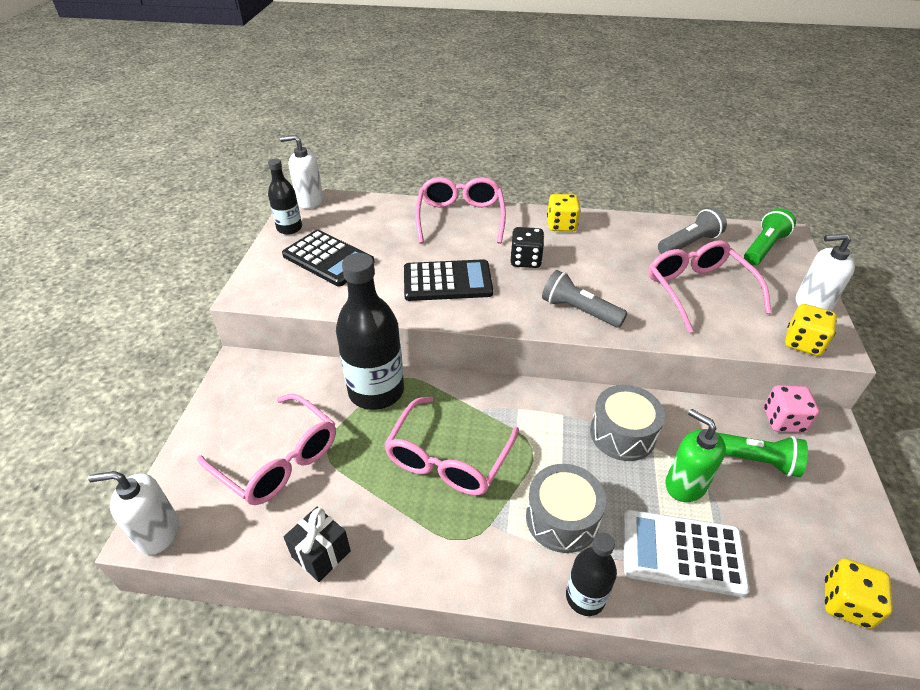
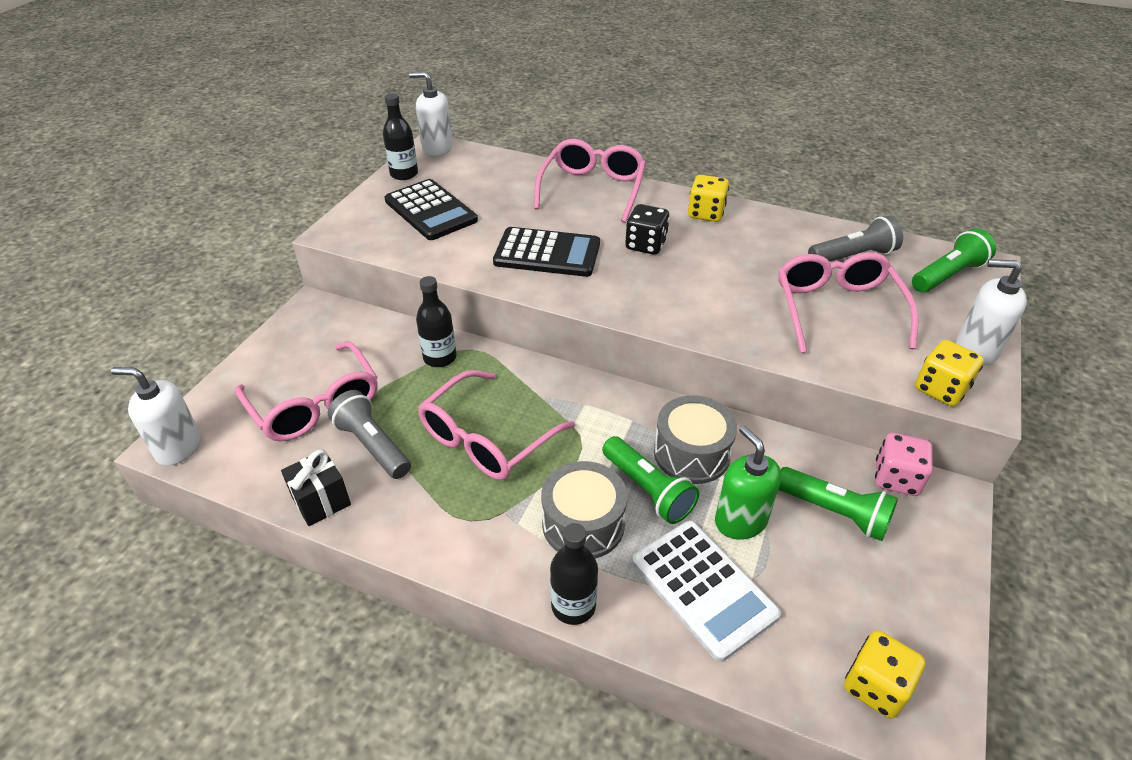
camera: 15 degrees right, 0 degrees up
black bottle [336,253,404,410] -> black bottle [416,276,456,367], size x0.54
grey flashlight [542,270,628,328] -> grey flashlight moved to [328,390,411,479]
white calculator [623,510,750,597] -> white calculator turned 150 degrees counterclockwise [632,521,781,662]
none -> green flashlight [602,436,699,524]

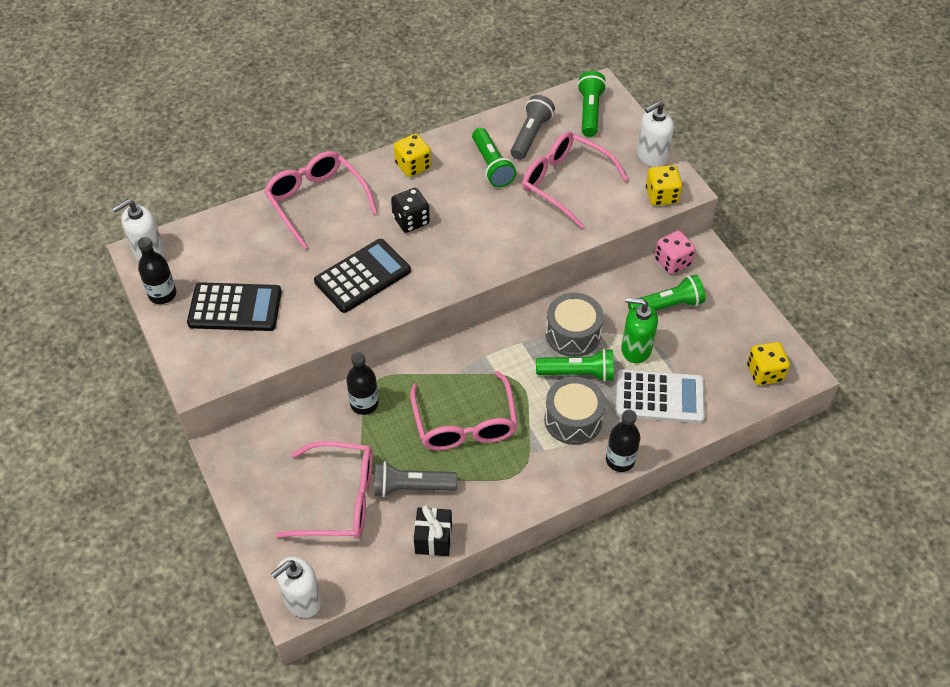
camera: 50 degrees left, 10 degrees up
none -> green flashlight [472,128,516,187]

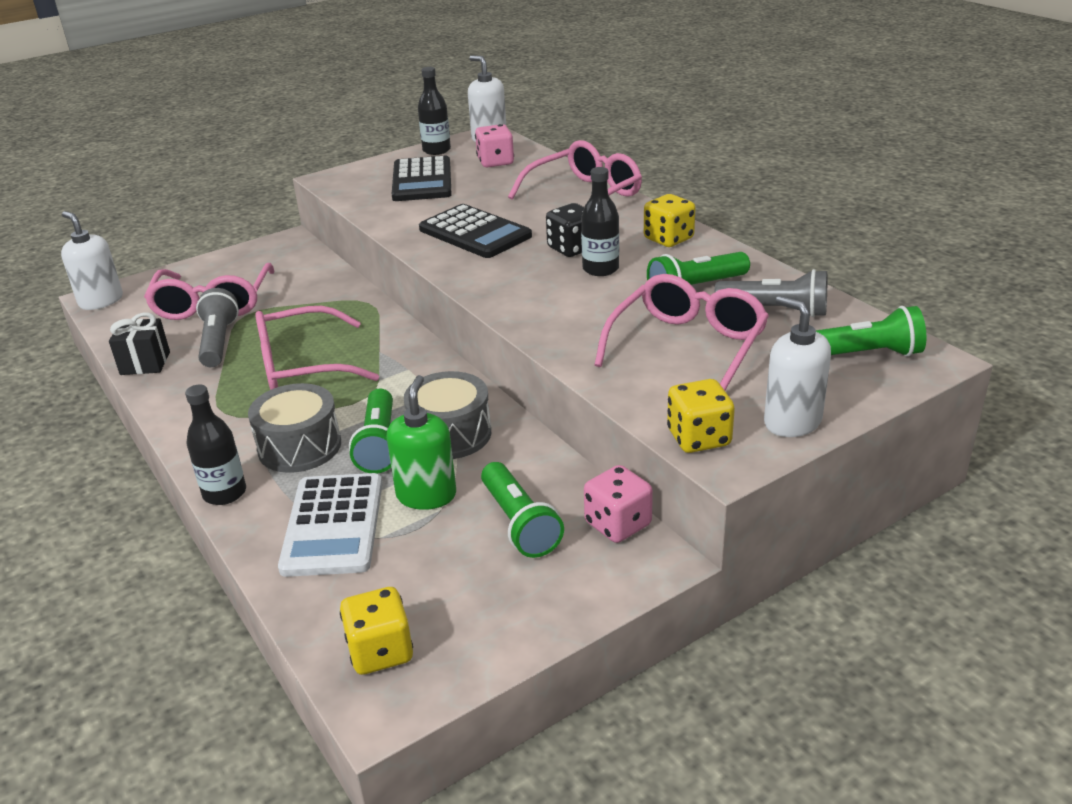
camera: 85 degrees right, 20 degrees down
black bottle [346,352,379,415] -> black bottle moved to [581,167,619,276]
none -> pink dice [475,124,514,167]

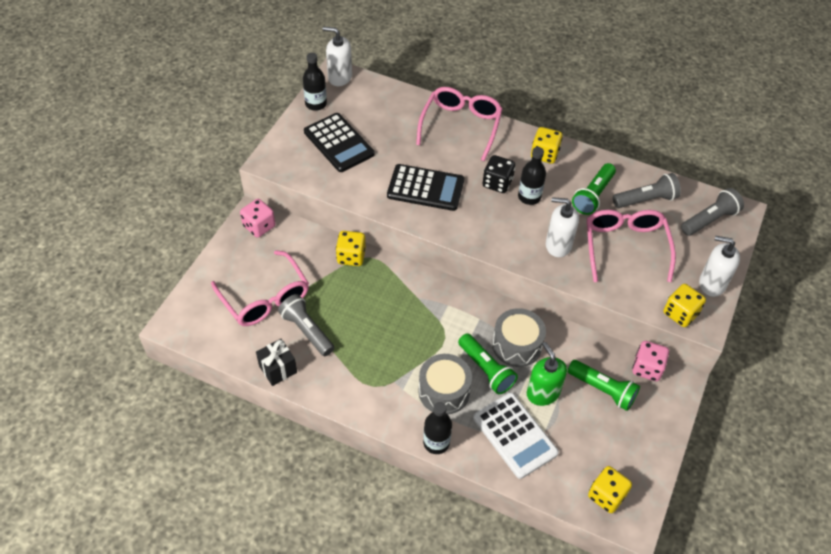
camera: 35 degrees left, 20 degrees up
white soap dispenser [61,211,123,310] -> white soap dispenser moved to [546,197,579,257]
pink glasses [255,306,379,390] -> none
pink dice [475,124,514,167] -> pink dice moved to [240,199,275,237]
green flashlight [816,306,926,356] -> grey flashlight [681,188,744,236]
none -> yellow dice [336,231,366,266]

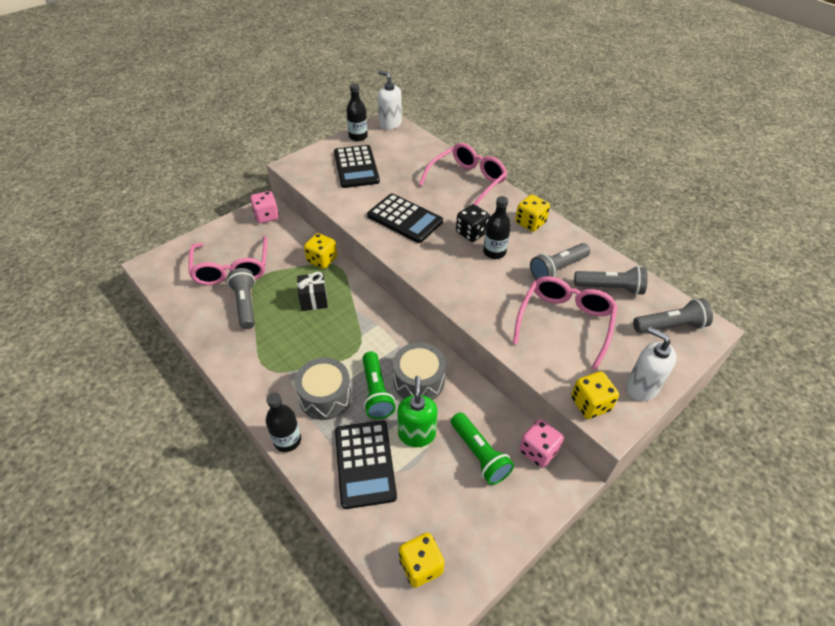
camera: 25 degrees right, 5 degrees down
black gift [256,339,297,386] -> black gift moved to [297,272,328,311]
white calculator [473,392,559,479] -> black calculator [335,420,397,509]
white soap dispenser [546,197,579,257] -> none
green flashlight [572,163,616,215] -> grey flashlight [530,243,590,280]

